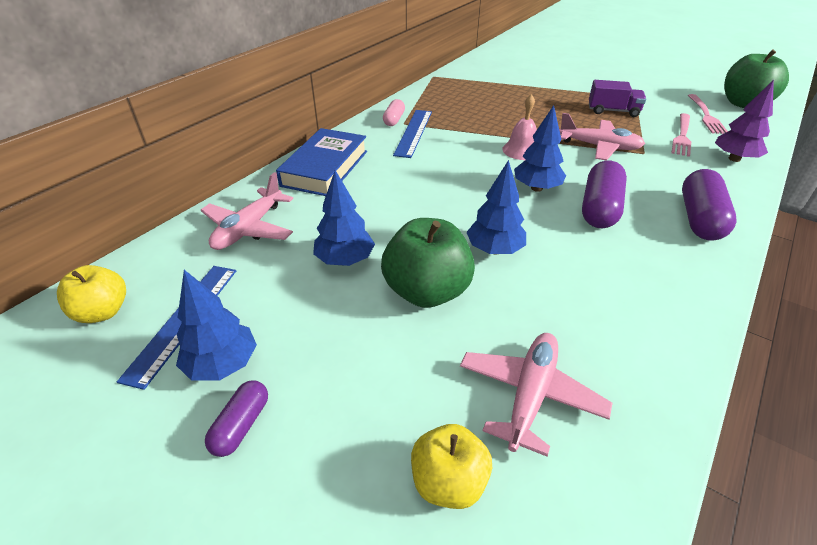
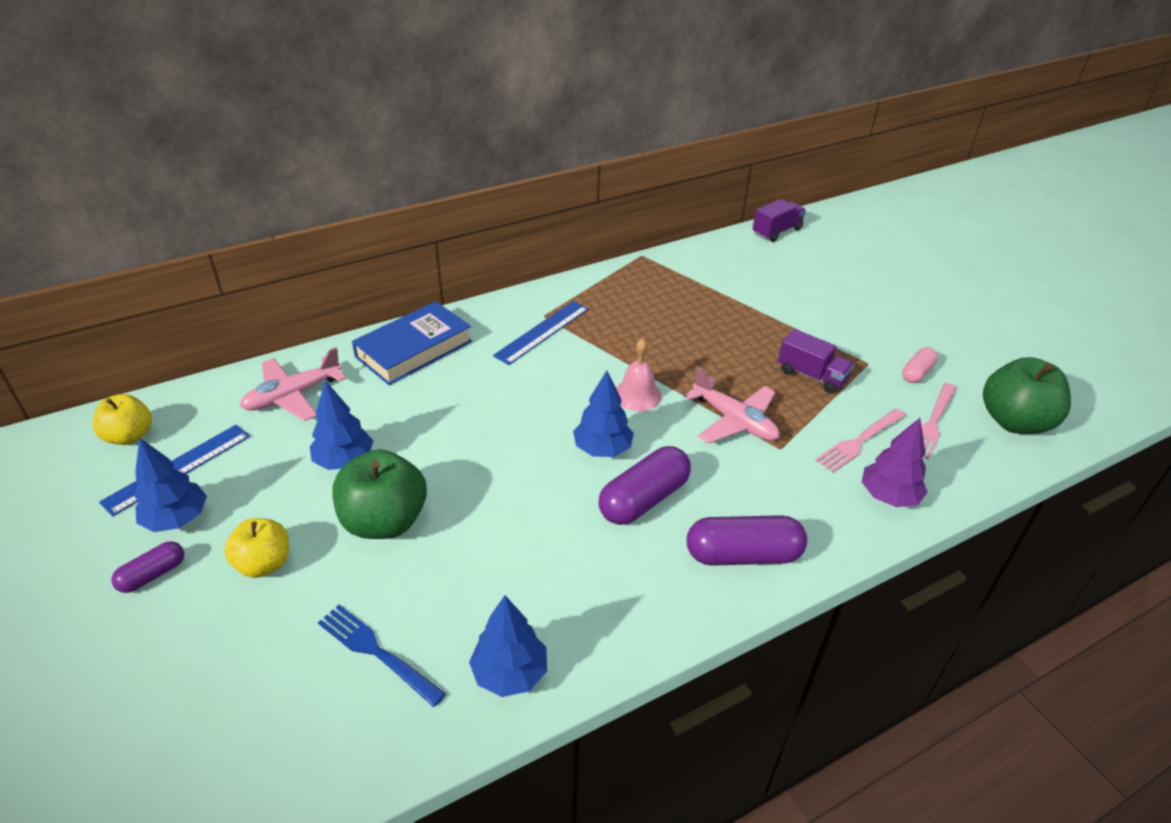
camera: 25 degrees right, 0 degrees up
pink capsule [383,99,405,126] -> pink capsule moved to [902,347,938,383]
yellow apple [411,424,492,509] -> yellow apple moved to [224,518,289,578]
pink plane [460,333,612,456] -> blue fork [318,605,446,707]
blue tree [466,160,526,255] -> blue tree moved to [469,595,547,697]
purple capsule [682,169,736,241] -> purple capsule turned 45 degrees clockwise [687,515,807,566]
none -> purple truck [753,199,806,242]

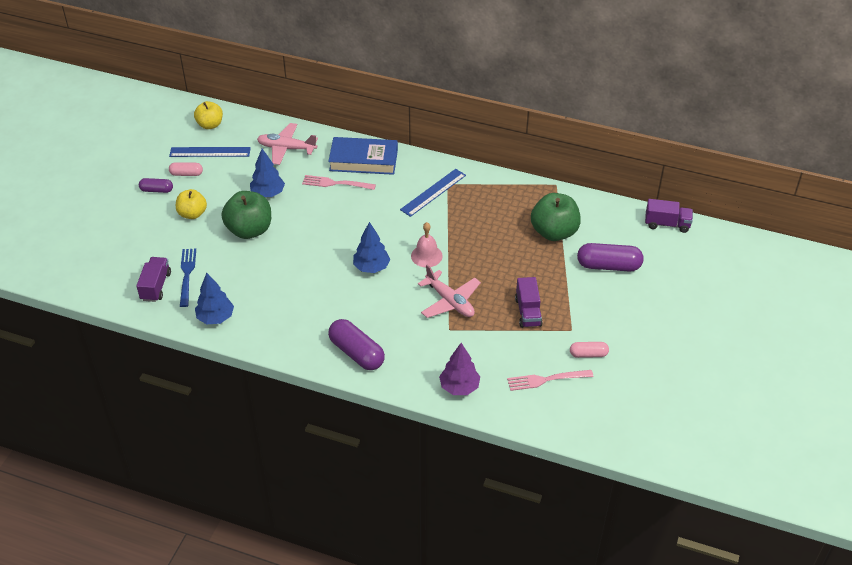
camera: 50 degrees right, 5 degrees up
blue tree [134,438,207,532] -> pink capsule [169,162,203,176]
blue ruler [493,301,589,365] -> blue ruler turned 45 degrees counterclockwise [400,169,466,217]
purple capsule [599,446,691,525] -> purple capsule moved to [577,243,644,271]
pink plane [684,366,780,444] -> pink plane turned 45 degrees counterclockwise [418,265,481,318]
pink fork [815,409,906,473] -> pink fork moved to [302,175,376,190]
green apple [983,357,1071,434] -> green apple moved to [531,193,581,241]
none -> purple truck [136,257,171,302]

